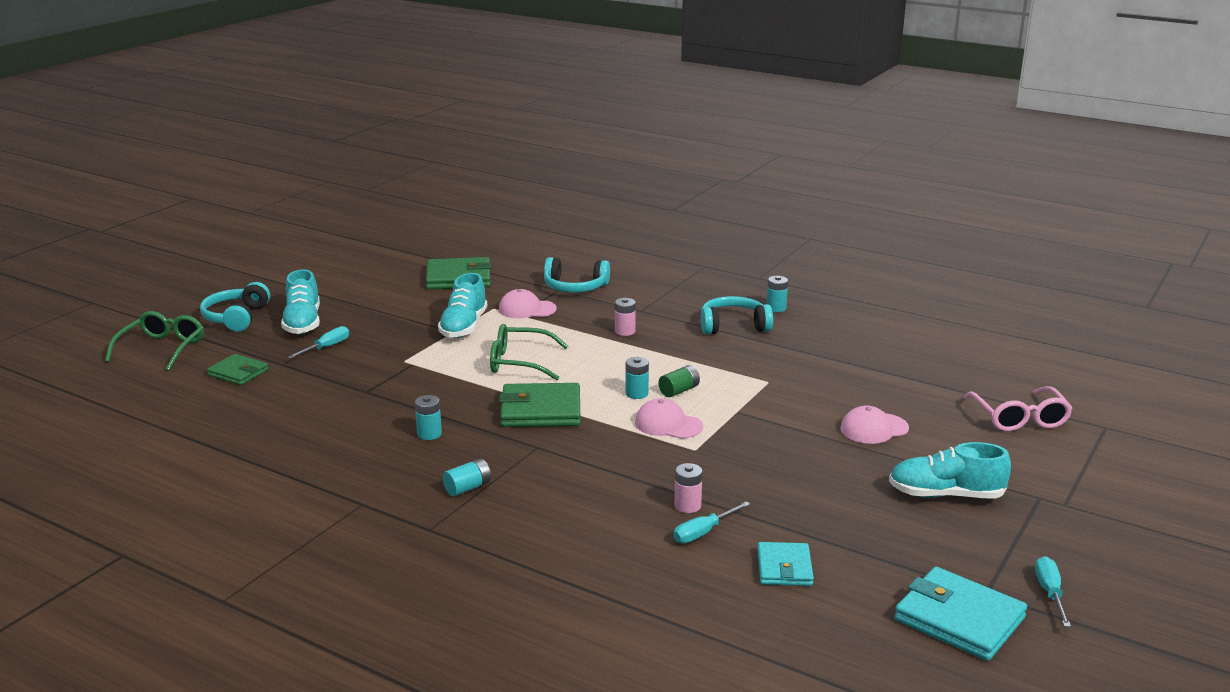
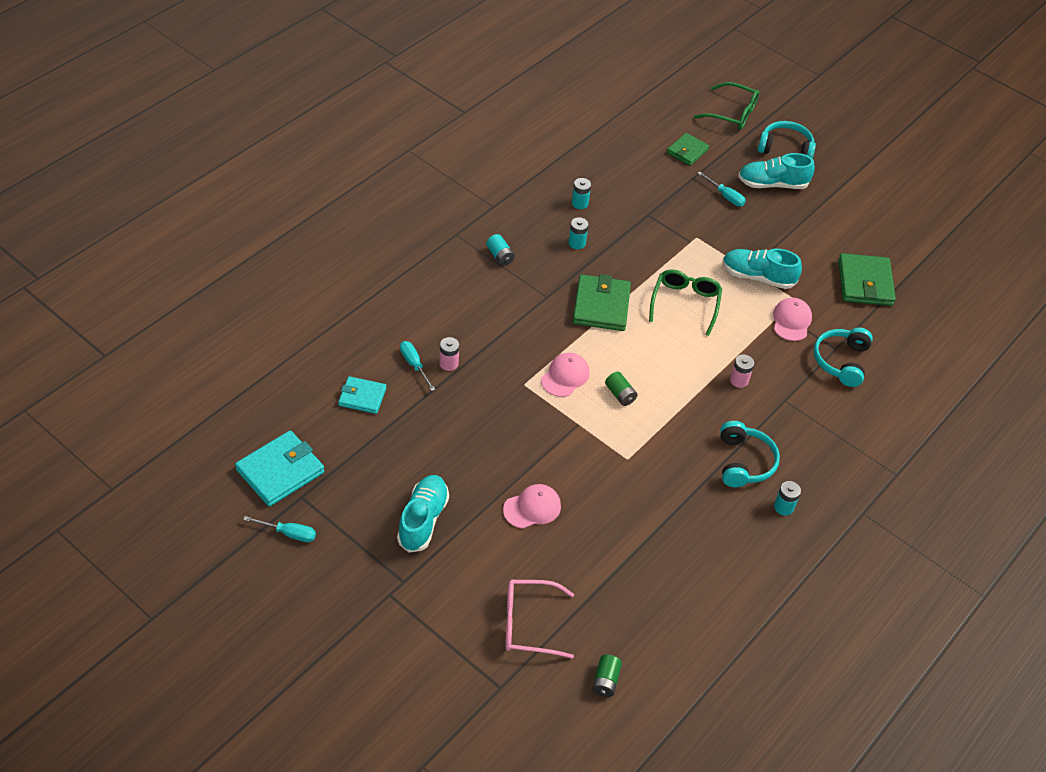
camera: 95 degrees right, 25 degrees up
turquoise battery [625,357,649,399] -> turquoise battery moved to [572,178,591,209]
pink cap [840,406,909,444] -> pink cap turned 75 degrees clockwise [503,484,561,529]
none -> green battery [592,655,622,697]

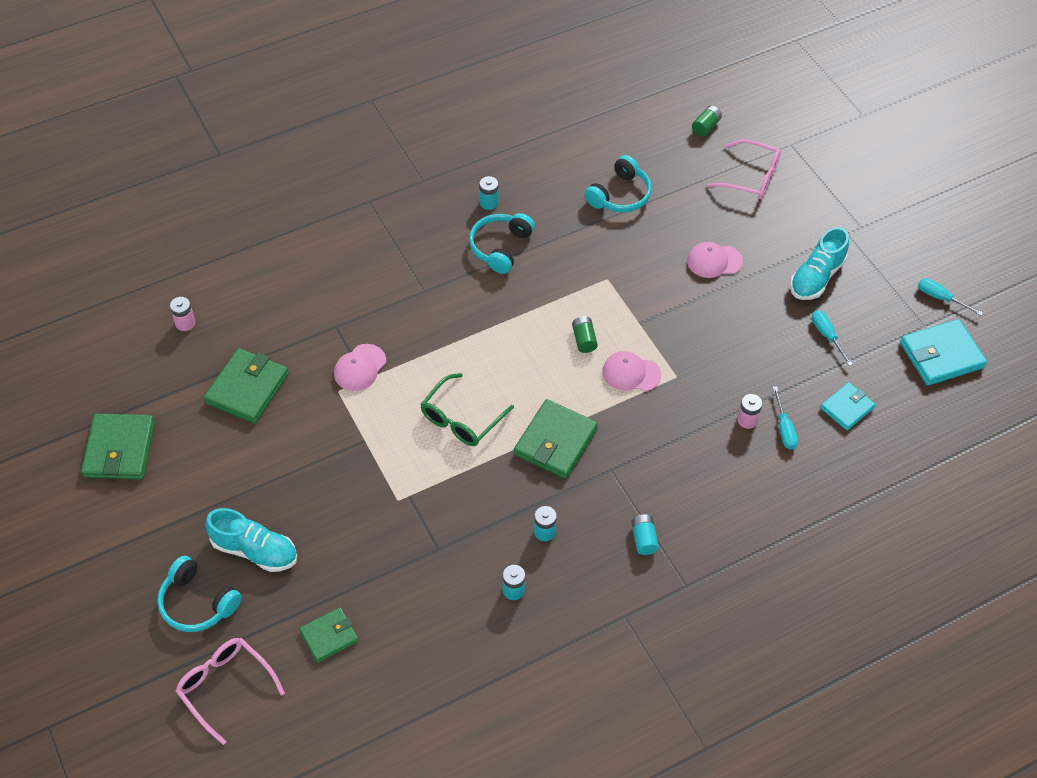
camera: 155 degrees left, 5 degrees up
turquoise wallet [338,376,386,414] -> turquoise wallet turned 75 degrees counterclockwise [820,382,876,430]
pink cap [541,353,589,397] -> pink cap turned 45 degrees clockwise [602,351,661,391]
green glasses [694,82,759,130] -> pink glasses [176,638,285,745]
turquoise screwdriver [697,172,746,206] -> turquoise screwdriver moved to [812,310,853,366]
turquoise shoe [723,249,802,289] -> none
pink battery [730,355,754,388] -> pink battery moved to [170,297,195,331]
turquoise headphones [814,328,873,387] -> turquoise headphones moved to [584,155,652,212]
none -> green wallet [81,413,155,480]

